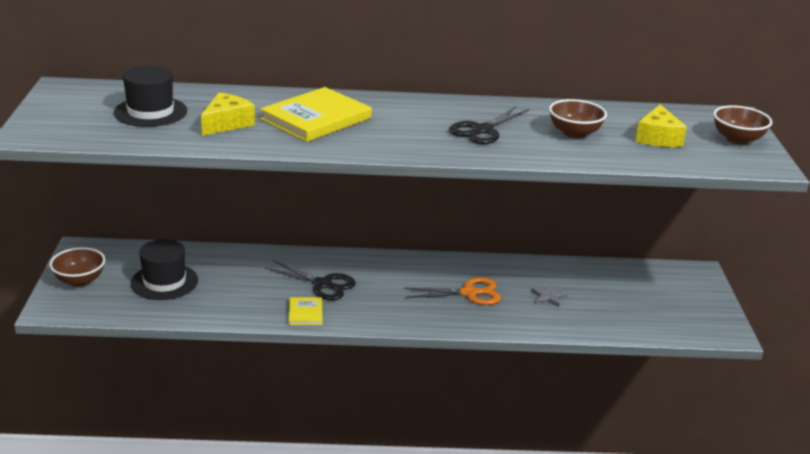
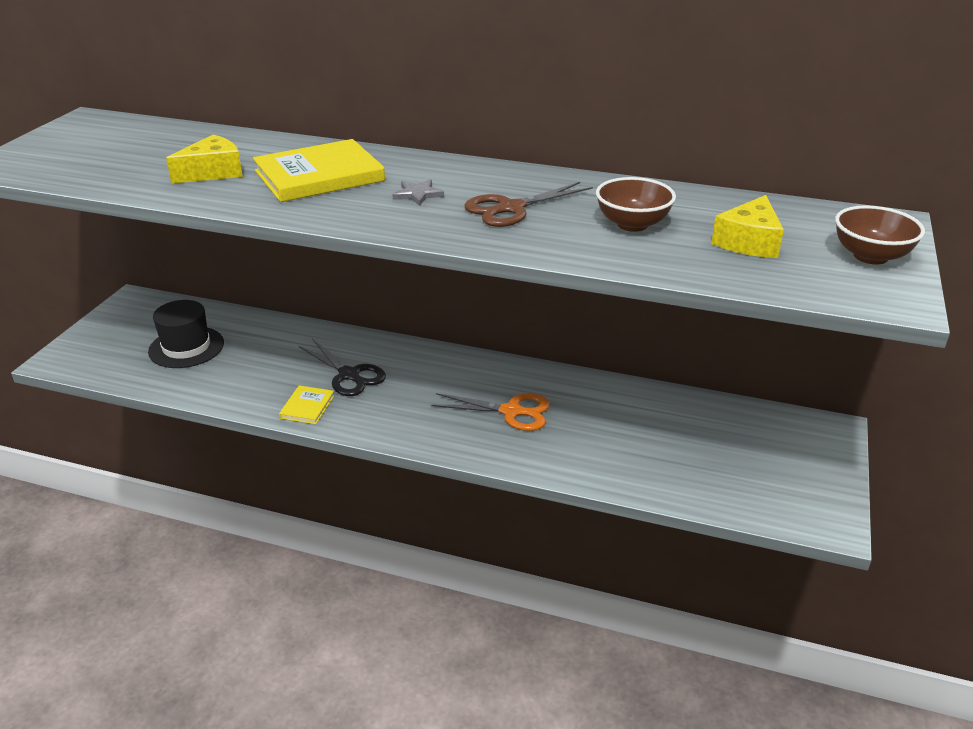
camera: 20 degrees right, 5 degrees up
brown bowl [49,247,105,287] -> none
black hat [114,65,187,127] -> none
black scissors [449,106,529,144] -> brown scissors [464,182,593,227]
grey star [531,284,568,307] -> grey star moved to [393,179,444,206]

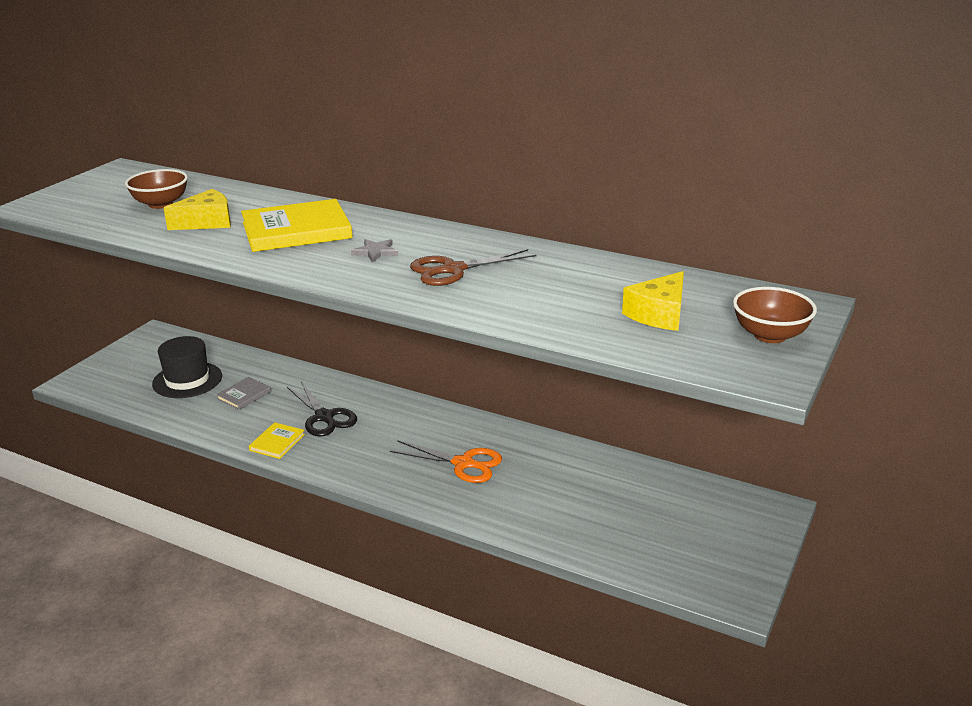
camera: 10 degrees right, 5 degrees down
brown bowl [596,177,676,232] -> brown bowl moved to [125,169,188,209]
none -> grey book [216,377,271,410]

